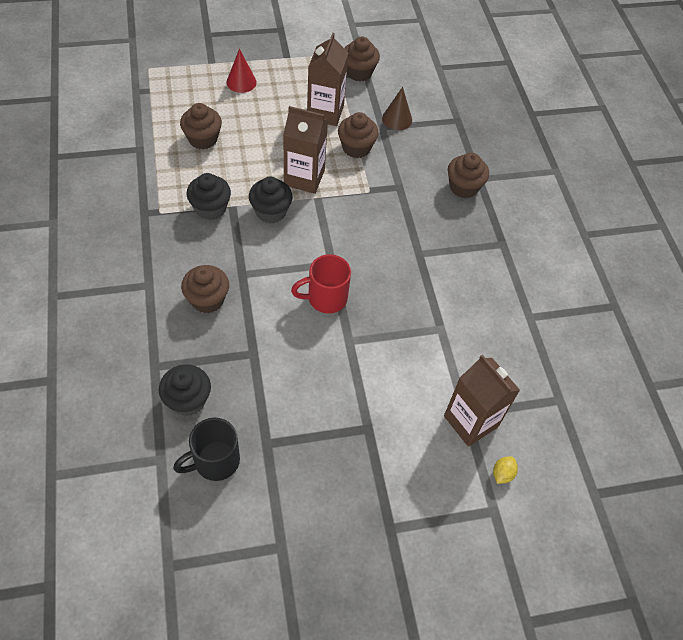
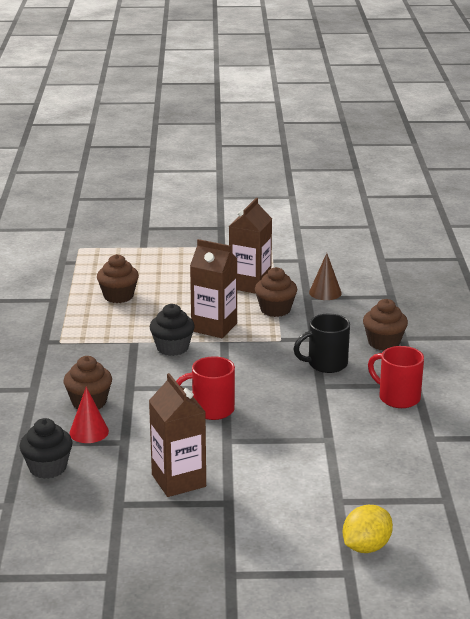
camera: 15 degrees right, 30 degrees down
black mug [173,418,240,481] -> black mug moved to [294,314,350,373]
black cupcake [187,173,231,220] -> none
red cone [227,49,257,93] -> red cone moved to [69,387,109,443]
brown cupcake [344,36,380,81] -> none
brown carton [444,355,520,447] -> brown carton moved to [149,373,206,497]
yellow lemon [493,457,518,484] -> yellow lemon [343,505,393,553], size x1.80
none -> red mug [368,346,424,408]

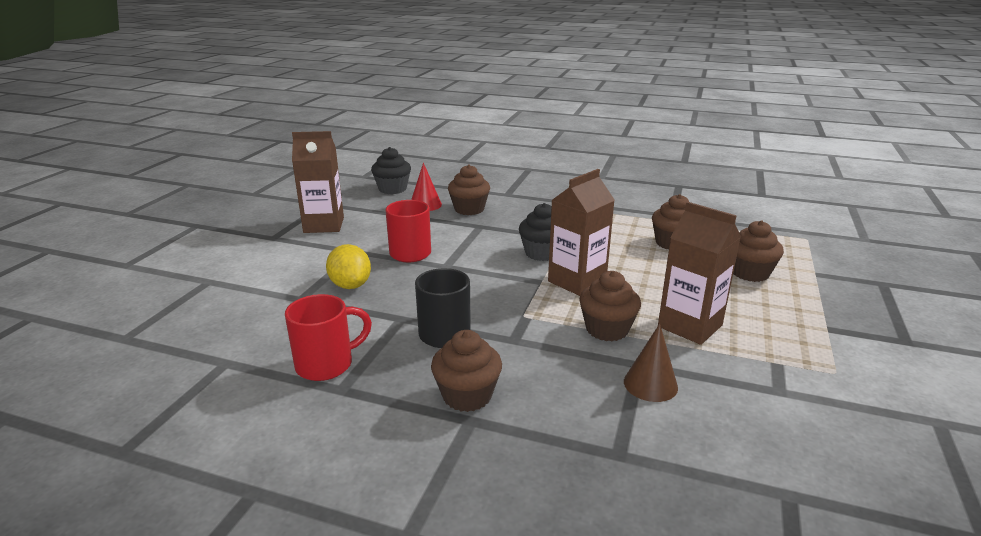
camera: 110 degrees right, 0 degrees up
yellow lemon [343,505,393,553] -> yellow lemon moved to [326,244,371,289]
none -> brown cupcake [733,220,784,282]

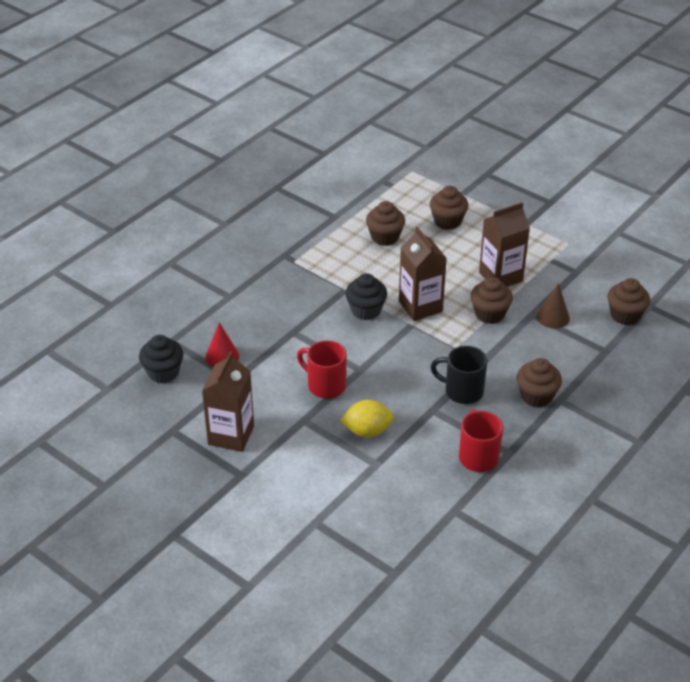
camera: 70 degrees left, 15 degrees up
brown cupcake [448,165,490,215] -> brown cupcake moved to [608,278,650,325]

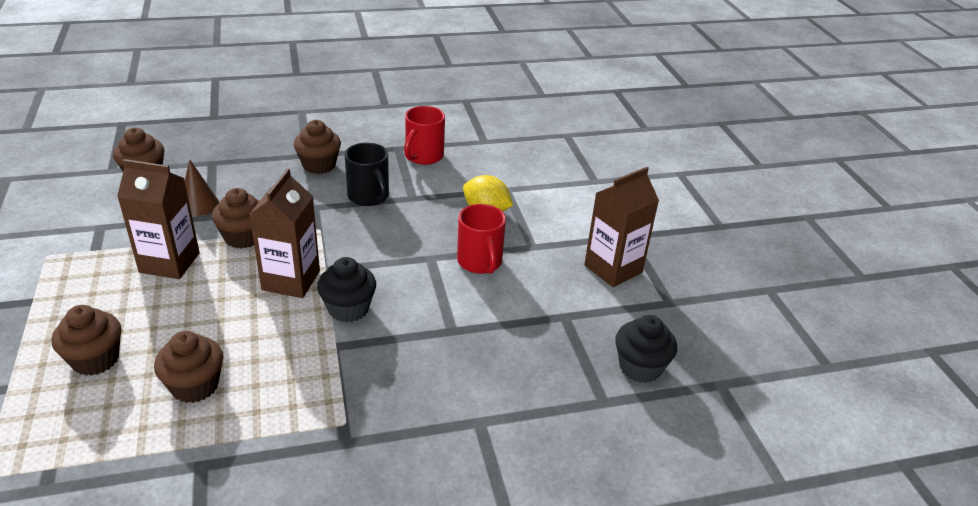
camera: 145 degrees left, 5 degrees down
red cone [205,323,239,367] -> none

